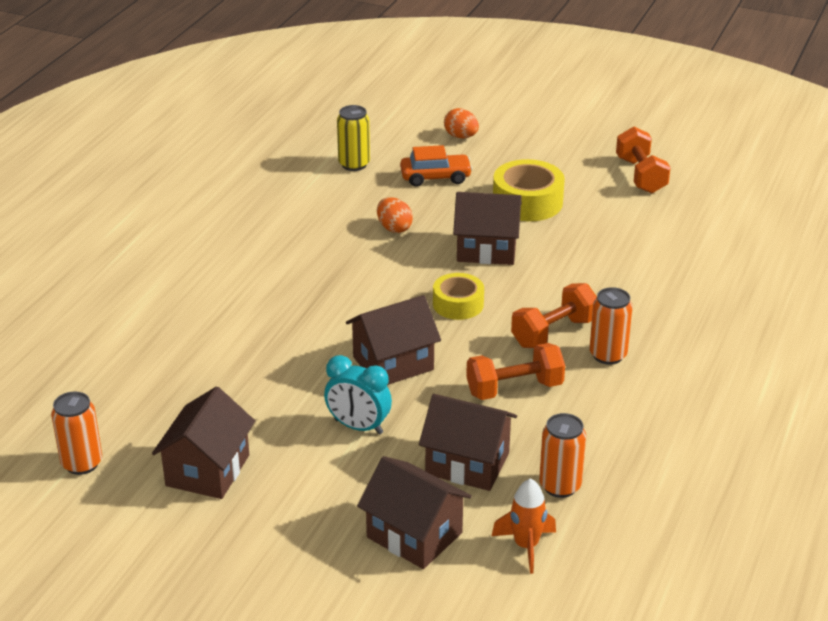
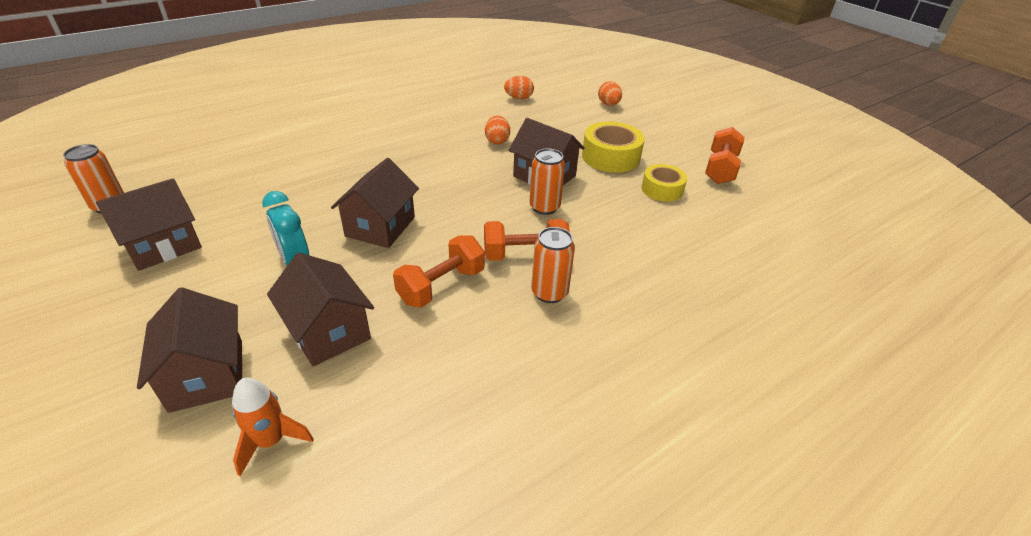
camera: 30 degrees right, 5 degrees up
yellow can [337,105,370,171] -> orange egg [504,76,534,99]
brown house [346,295,441,385] -> brown house turned 75 degrees counterclockwise [331,158,419,248]
orange car [400,145,473,187] -> none
yellow tape [433,273,484,320] -> yellow tape moved to [642,164,687,202]
orange dumbbell [466,343,565,400] -> orange dumbbell turned 60 degrees counterclockwise [393,235,485,308]
orange can [539,413,586,498] -> orange can moved to [529,148,565,215]

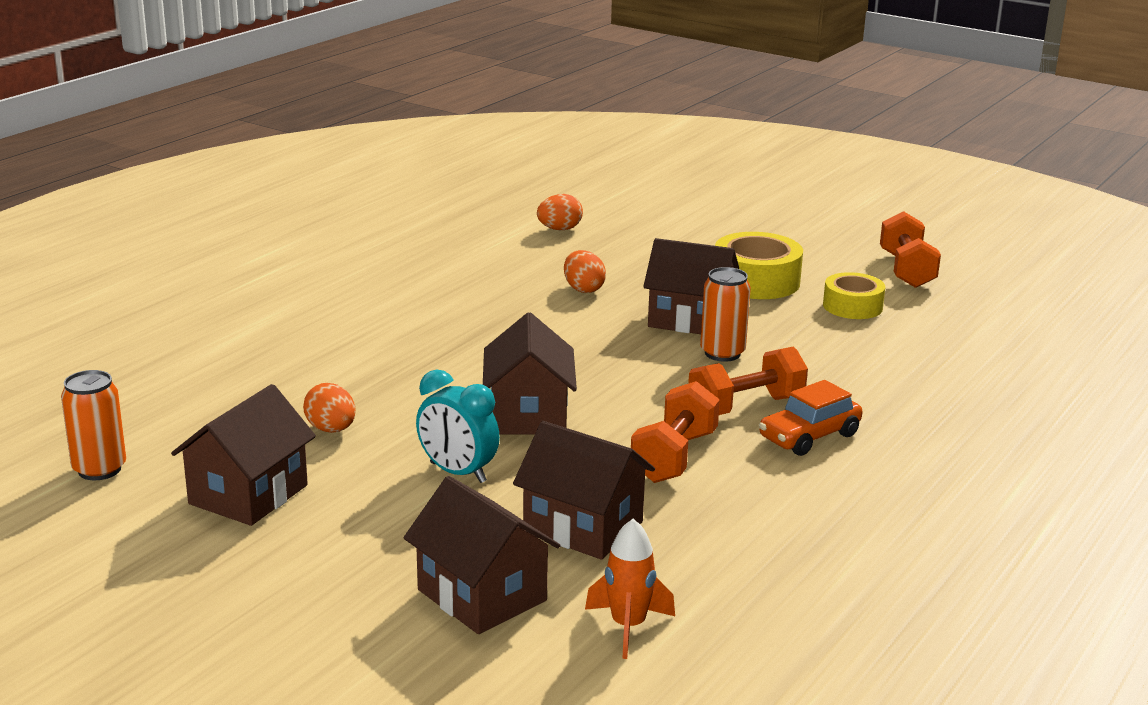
camera: 20 degrees left, 15 degrees down
orange can [531,227,575,303] -> orange car [759,380,863,456]
orange egg [598,81,622,106] -> orange egg moved to [303,383,356,433]

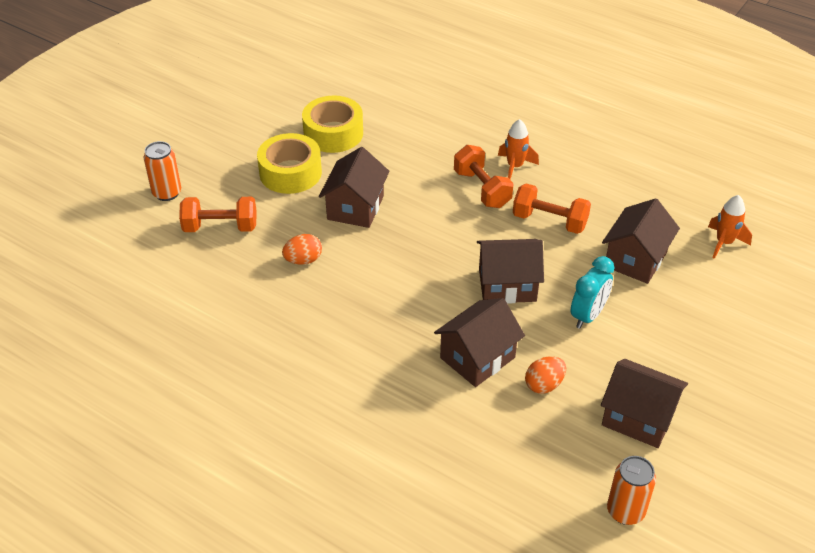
camera: 90 degrees left, 20 degrees up
brown house [404,476,560,634] -> brown house moved to [434,298,525,387]
orange egg [537,194,583,230] -> none
orange can [700,267,751,362] -> orange can moved to [144,141,181,201]
orange car [759,380,863,456] -> orange rocket [498,119,539,179]
yellow tape [823,272,886,319] -> yellow tape [302,96,363,153], size x1.52
orange dumbbell [880,211,941,288] -> orange dumbbell moved to [179,197,257,232]

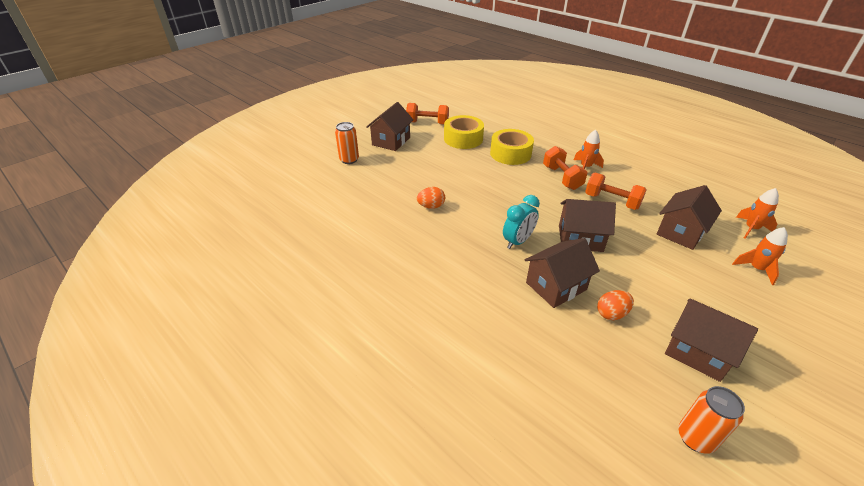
camera: 10 degrees right, 5 degrees down
orange dumbbell [179,197,257,232] -> orange dumbbell moved to [406,103,449,125]
yellow tape [257,133,322,194] -> yellow tape moved to [490,129,534,165]
brown house [319,147,390,228] -> brown house moved to [366,102,413,151]
turquoise clock [571,256,614,329] -> turquoise clock moved to [503,195,540,249]
none -> orange rocket [732,227,788,285]

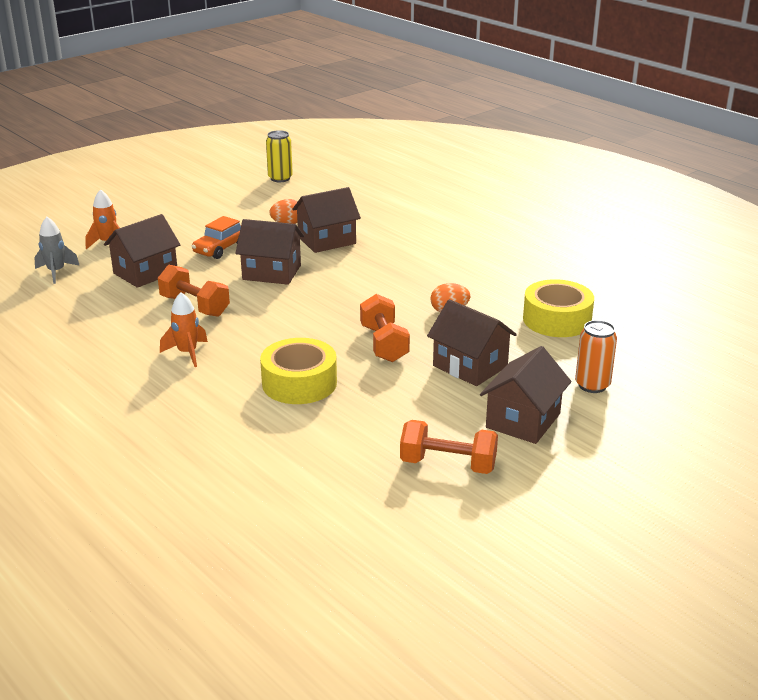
camera: 175 degrees left, 10 degrees down
yellow tape [444,115,484,149] -> yellow tape moved to [523,279,594,337]
turquoise clock [503,195,540,249] -> none
orange dumbbell [543,146,588,190] -> orange dumbbell moved to [360,294,410,362]
brown house [665,299,758,382] -> brown house moved to [427,299,517,386]
orange can [678,386,745,454] -> yellow can [266,130,293,182]
orange rocket [736,188,779,239] -> grey rocket [34,217,80,284]
none -> orange car [191,216,241,259]

